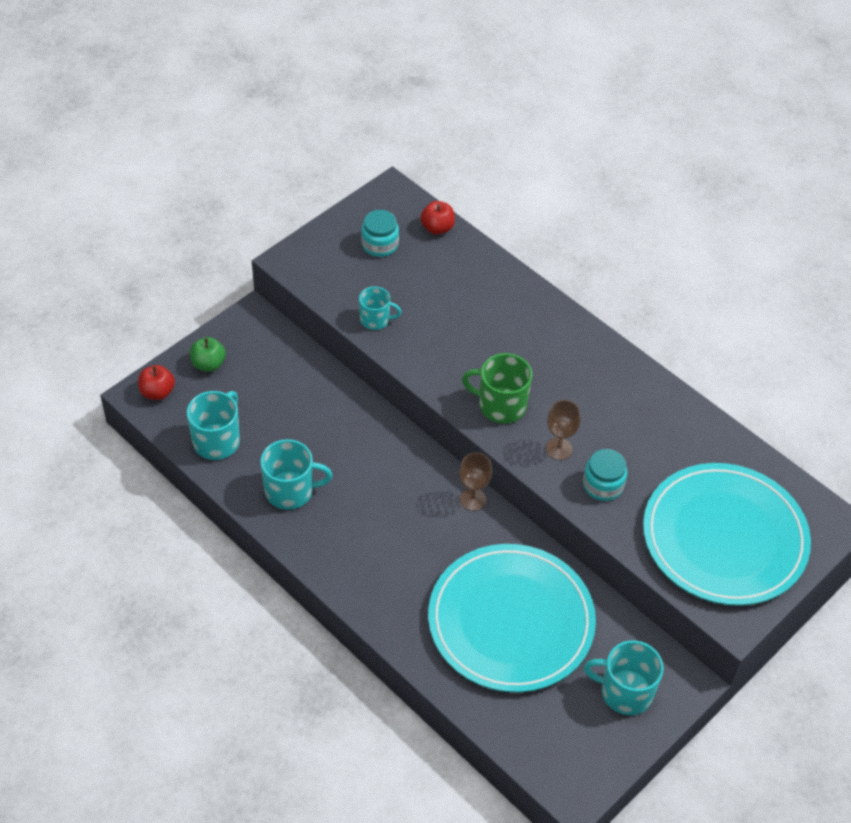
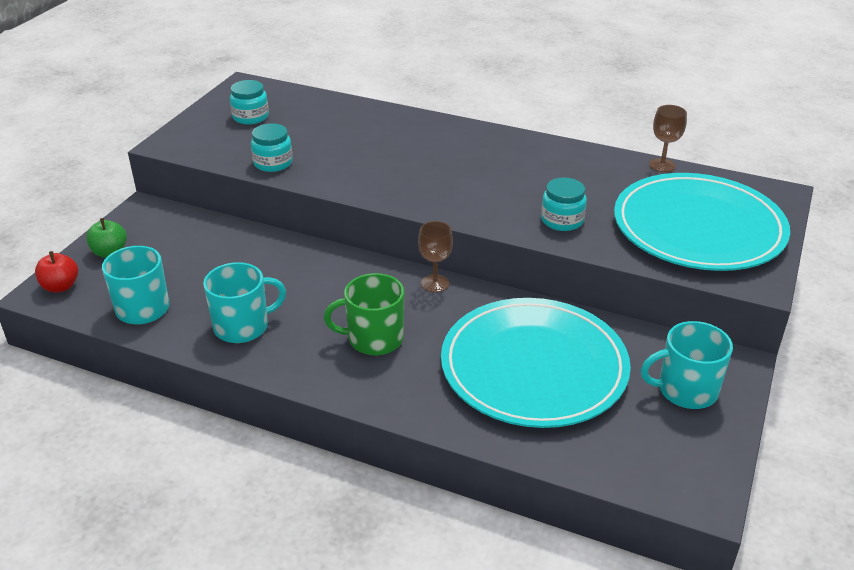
camera: 20 degrees left, 15 degrees down
turquoise mug [359,286,402,330] -> turquoise jar [251,123,293,172]
red apple [420,201,455,235] -> none
green mug [462,353,532,423] -> green mug moved to [324,273,404,355]
brown goblet [546,400,581,460] -> brown goblet moved to [649,105,687,172]

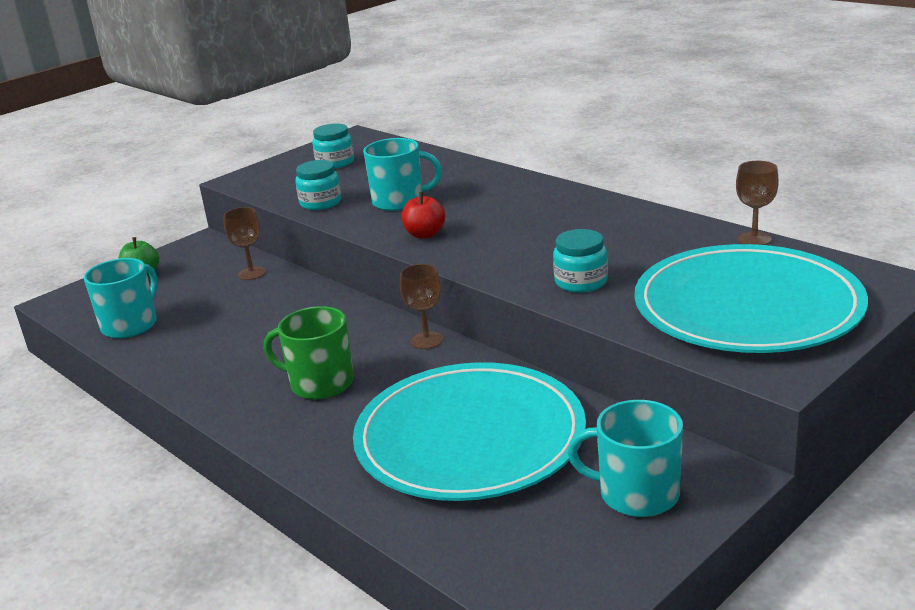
camera: 25 degrees right, 10 degrees down
red apple [35,251,78,292] -> red apple moved to [402,192,445,239]
turquoise mug [203,262,286,343] -> turquoise mug moved to [363,138,442,211]
none -> brown goblet [224,207,266,280]

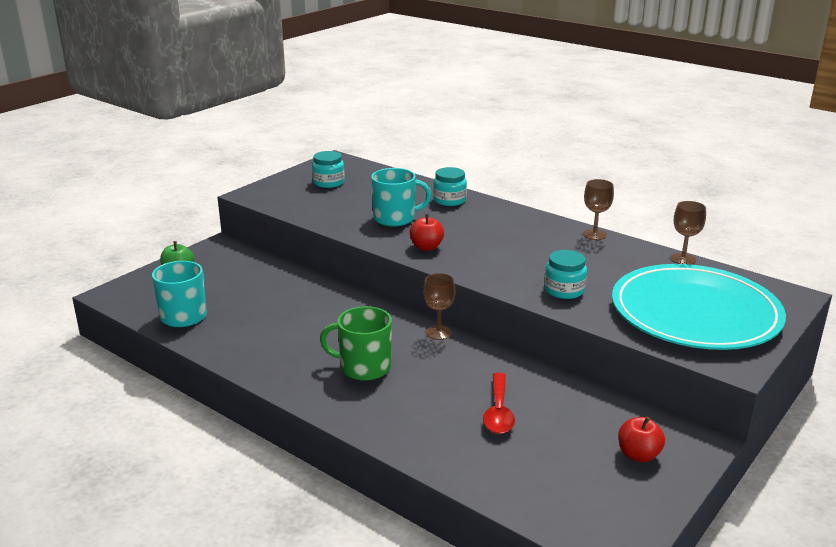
camera: 10 degrees left, 0 degrees up
brown goblet [224,207,266,280] -> brown goblet moved to [583,179,614,240]
turquoise jar [295,160,341,210] -> turquoise jar moved to [433,167,467,206]
turquoise plate [353,362,586,501] -> red spoon [483,373,515,434]
turquoise mug [567,400,683,517] -> red apple [618,417,665,462]

